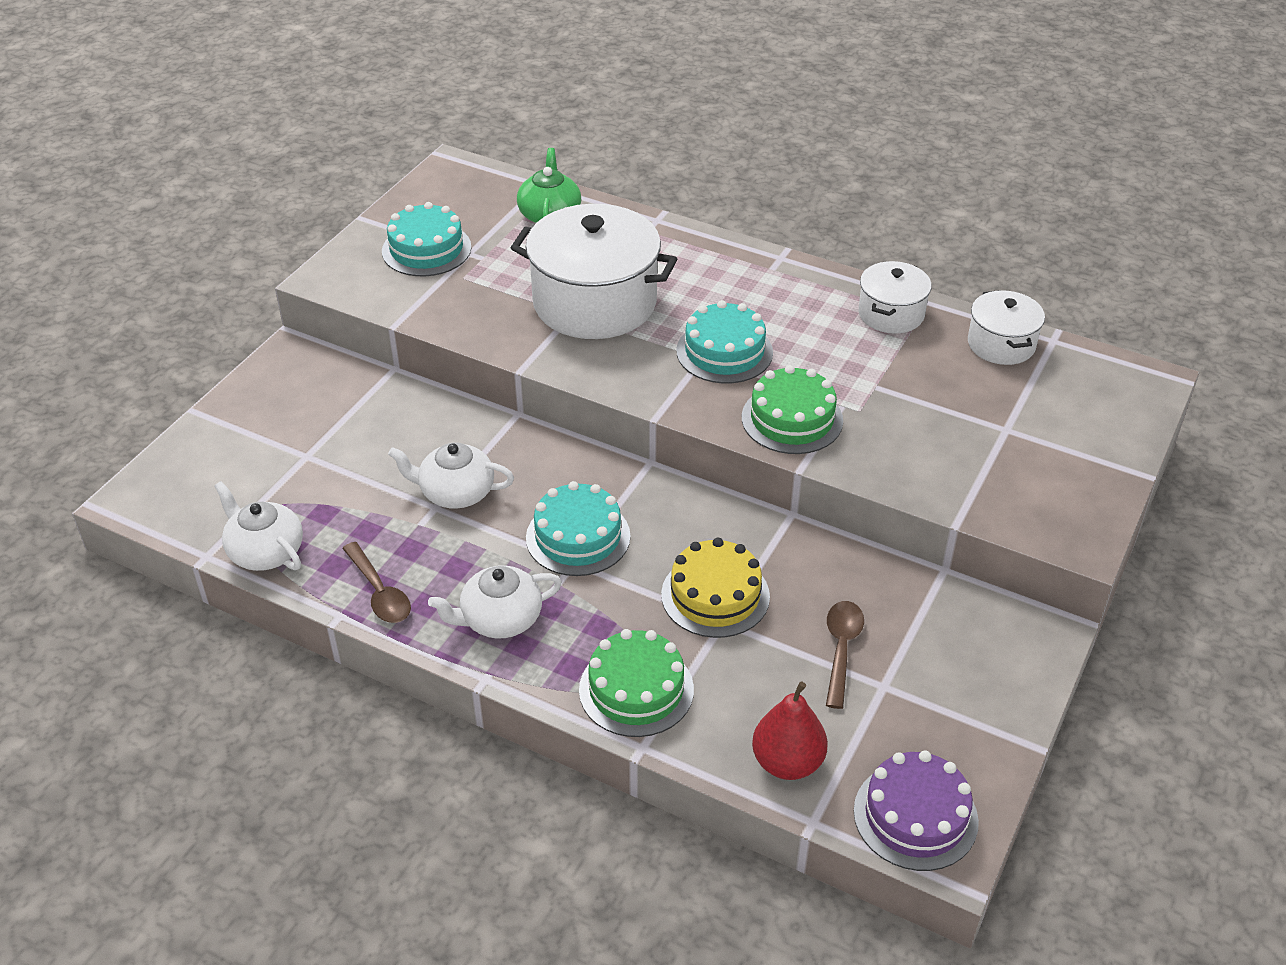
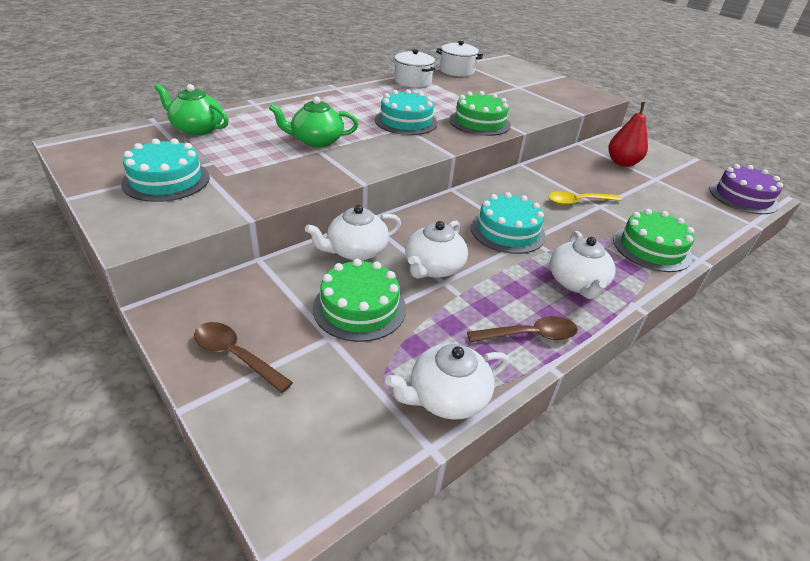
camera: 70 degrees left, 5 degrees down
white pot [511,204,677,339] -> green teapot [269,96,358,148]
yellow cake [661,538,770,638] -> yellow spoon [548,191,621,205]
red pear [752,682,828,780] -> red pear moved to [608,102,648,167]
brown spoon [826,601,864,709] -> brown spoon moved to [194,322,293,393]
none -> white teapot [305,205,401,261]
none -> green cake [313,259,406,342]

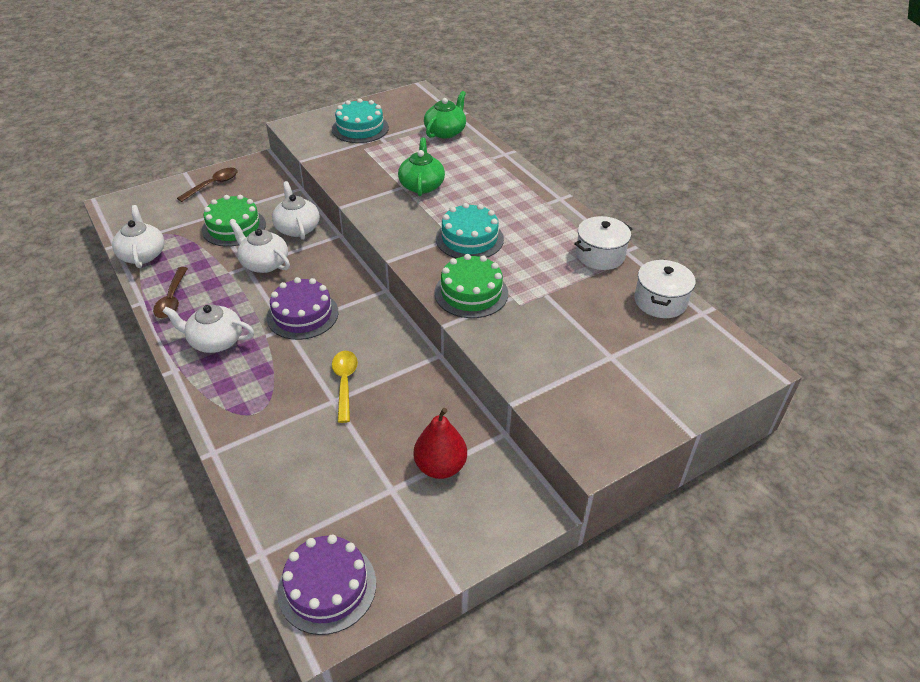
camera: 100 degrees right, 5 degrees up
turquoise cake [471,192,546,254] -> purple cake [267,277,339,340]
green cake [613,209,694,272] -> none

